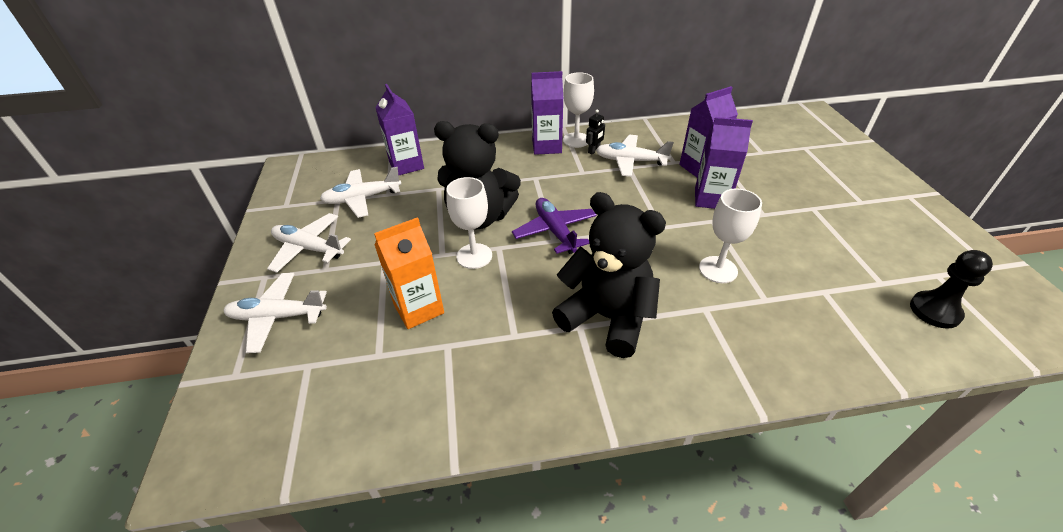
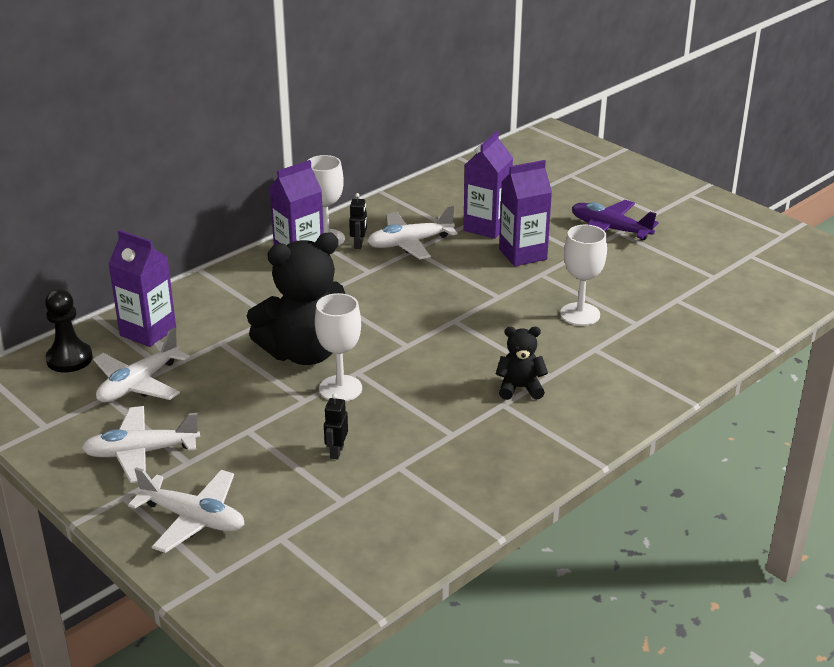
camera: 35 degrees left, 10 degrees down
white plane [223,273,327,353] -> white plane turned 120 degrees counterclockwise [128,467,245,553]
orange carton [374,217,444,329] -> black robot [324,393,348,460]
purple plane [512,198,597,254] -> purple plane moved to [572,200,659,240]
black teddy bear [552,192,666,358] -> black teddy bear [496,327,548,400], size x0.48
black pawn [910,250,993,329] -> black pawn moved to [45,289,93,373]

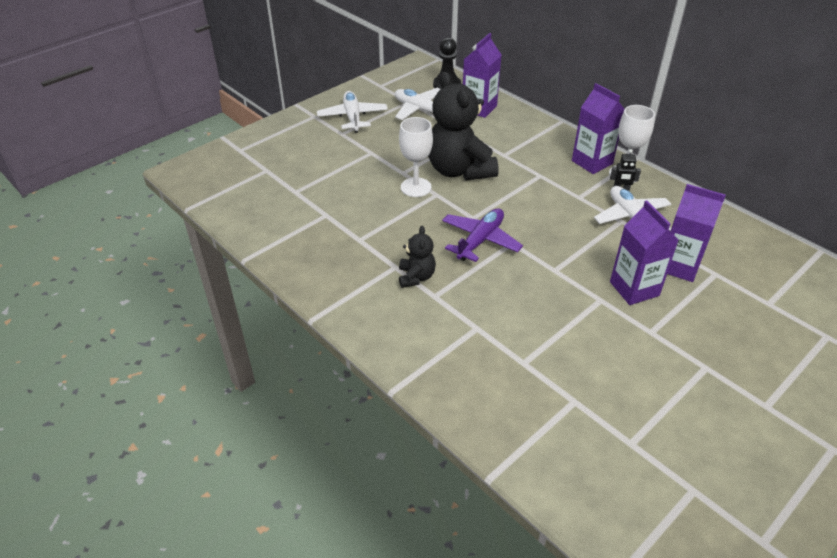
camera: 90 degrees right, 10 degrees up
white plane [128,467,245,553] -> none
black robot [324,393,348,460] -> none
white goblet [560,225,607,326] -> none
purple plane [572,200,659,240] -> purple plane moved to [442,208,523,262]

